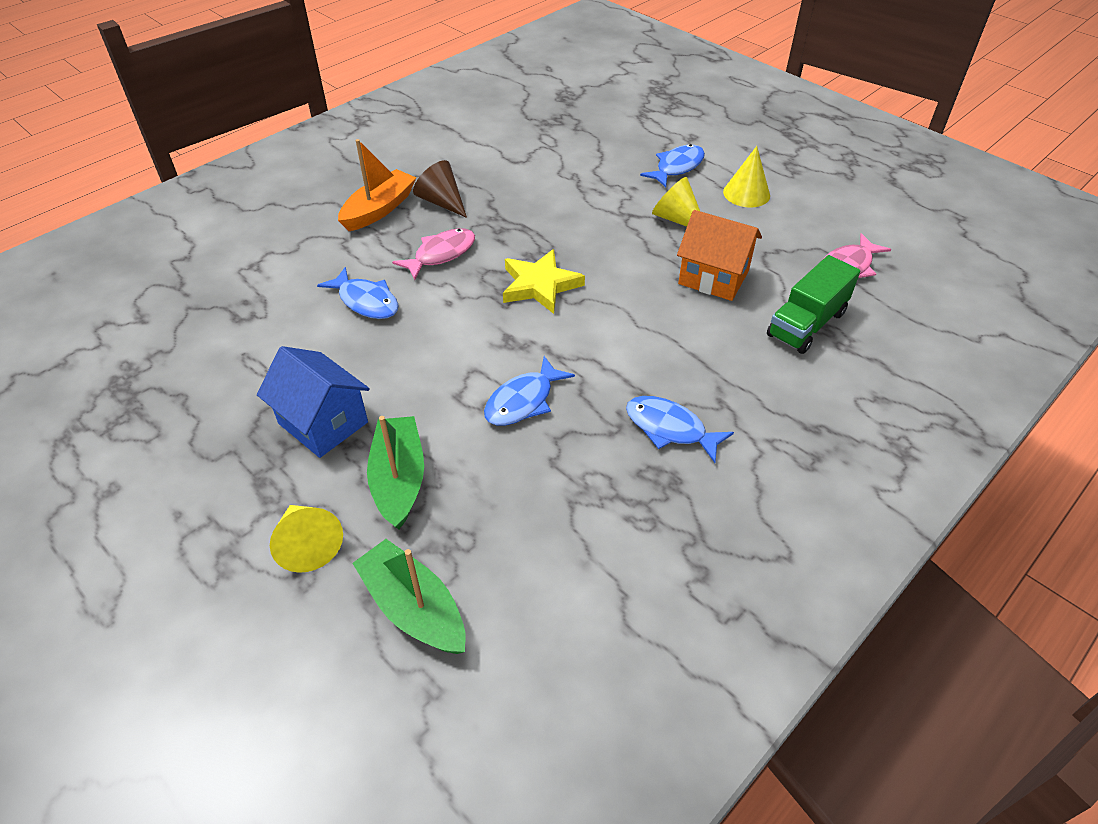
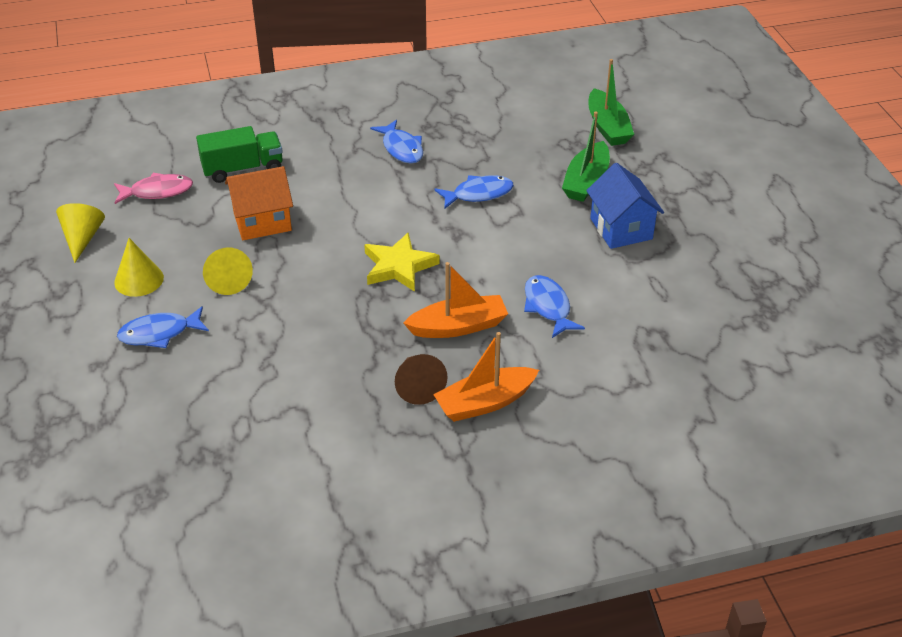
camera: 150 degrees left, 5 degrees down
yellow cone [270,505,343,573] -> yellow cone moved to [56,203,105,263]
pink fish [392,228,475,280] -> orange boat [403,262,508,338]
orange house [677,210,762,301] -> orange house turned 75 degrees counterclockwise [225,166,293,240]

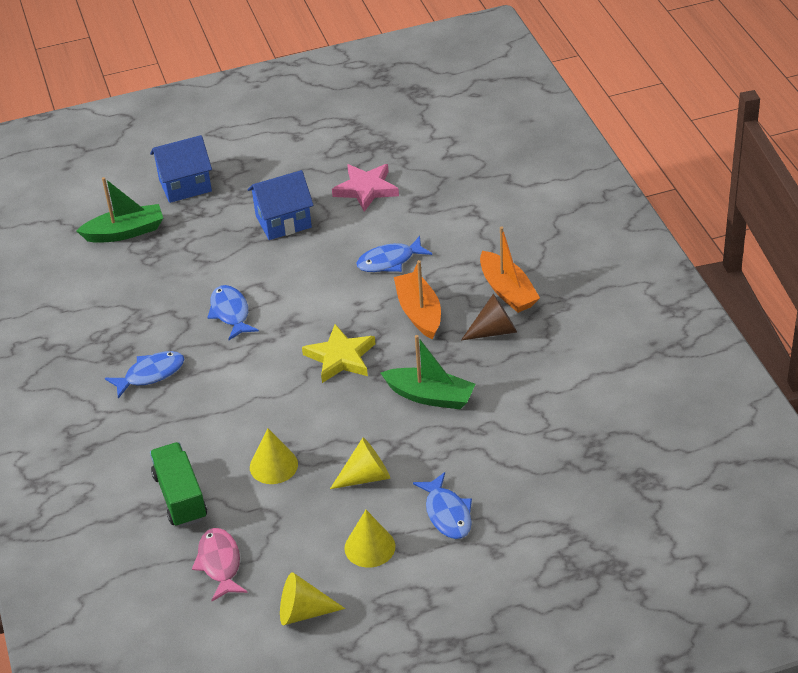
camera: 90 degrees left, 0 degrees up
orange house [225,166,293,240] -> yellow cone [250,428,298,484]
green boat [562,112,610,202] -> green boat moved to [381,335,476,409]
none -> blue house [150,135,212,203]
none -> pink star [332,164,399,212]

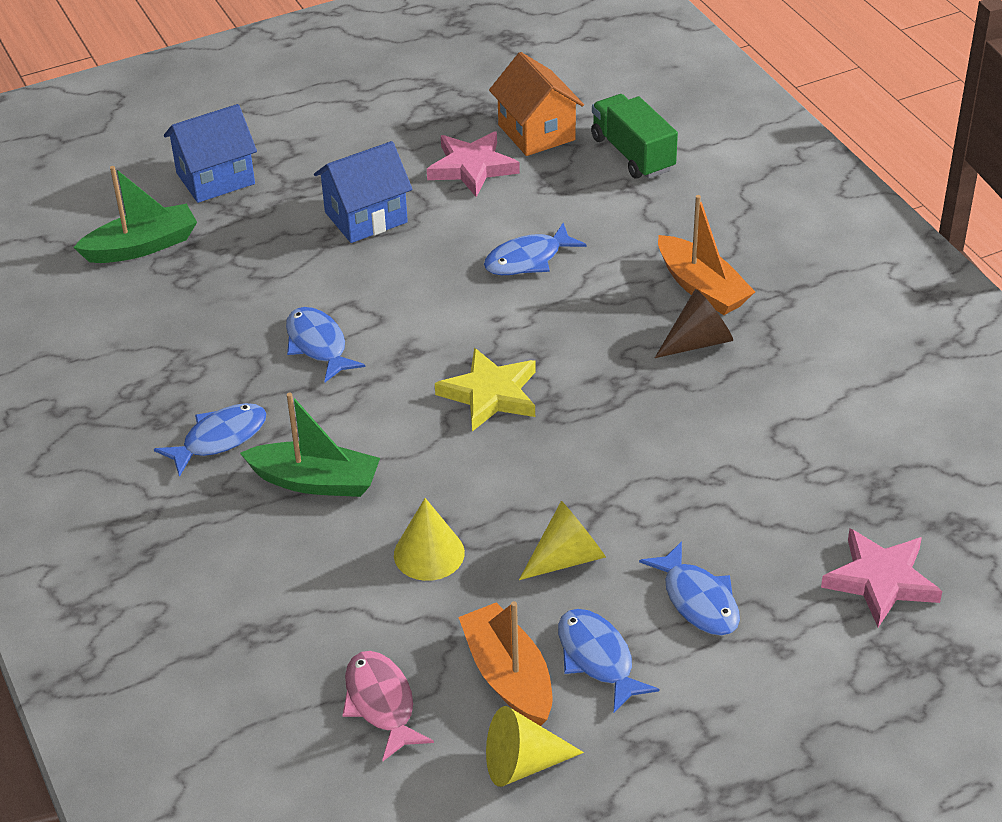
camera: 10 degrees left, 0 degrees up
green truck [150,442,207,527] -> green truck moved to [591,94,678,179]
yellow cone [345,510,395,568] -> blue fish [558,609,659,712]
green boat [381,335,476,409] -> green boat moved to [240,393,380,497]
orange boat [394,260,441,340] -> orange boat moved to [458,601,552,726]
none -> orange house [489,52,584,156]
none -> pink star [821,529,942,627]

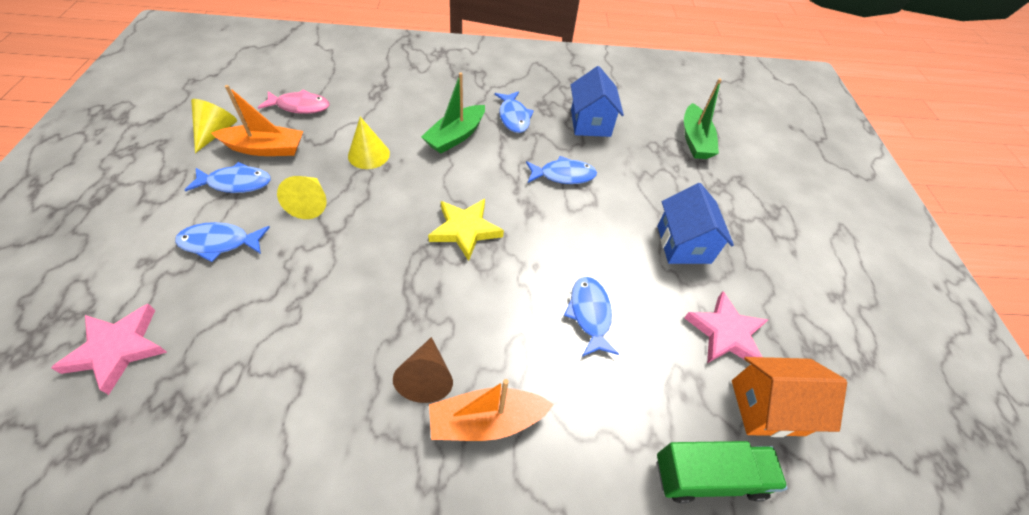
camera: 110 degrees right, 10 degrees up
blue house [164,104,257,203] -> blue house moved to [571,66,624,137]

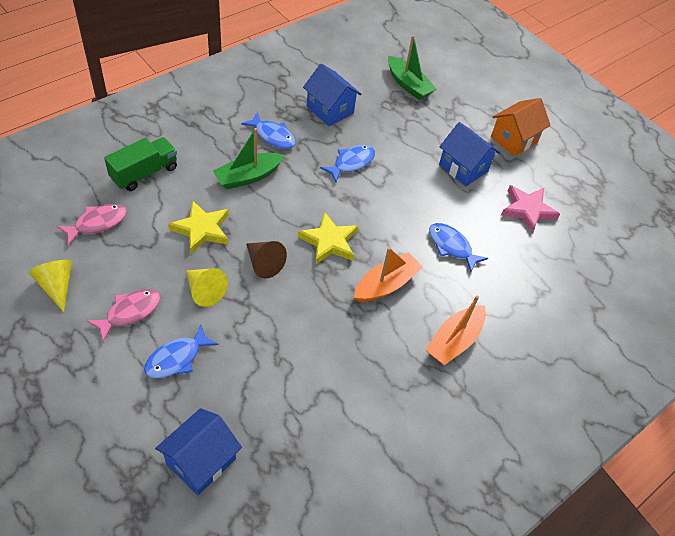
camera: 40 degrees left, 0 degrees up
pink star [51,304,167,395] -> blue house [155,408,242,495]
blue fish [185,162,271,193] -> pink fish [87,289,160,342]
orange boat [212,85,303,156] -> orange boat moved to [354,247,423,302]
yellow cone [348,117,390,169] -> yellow star [168,200,229,254]
brown cone [393,337,453,403] -> brown cone moved to [246,241,287,278]
green boat [421,72,485,153] -> green boat turned 60 degrees clockwise [213,128,284,189]
green truck [657,441,787,503] -> green truck moved to [104,137,177,191]
orange house [732,357,847,437] -> orange house moved to [491,98,551,156]

